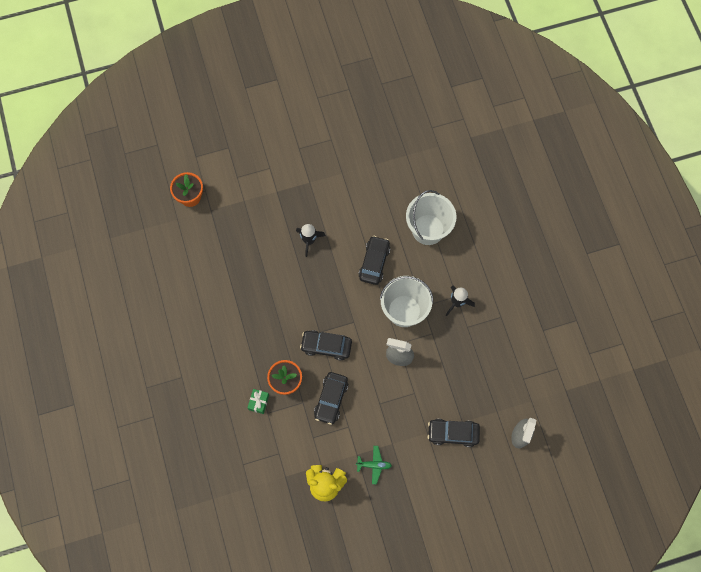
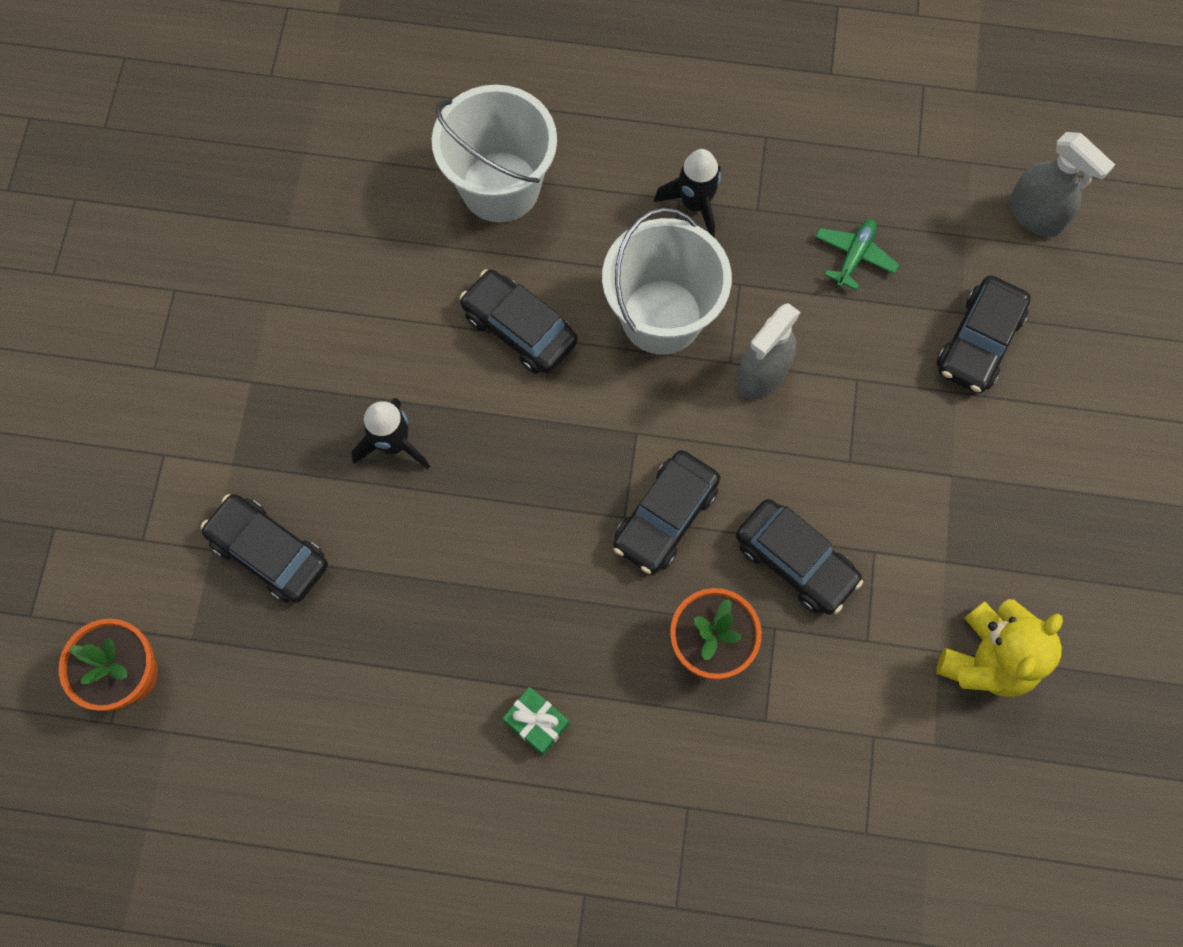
camera: 65 degrees left, 0 degrees up
green gift [247,389,269,414] -> green gift moved to [503,687,569,755]
green plane [356,446,392,484] -> green plane moved to [815,219,899,290]
none -> black car [201,494,328,603]

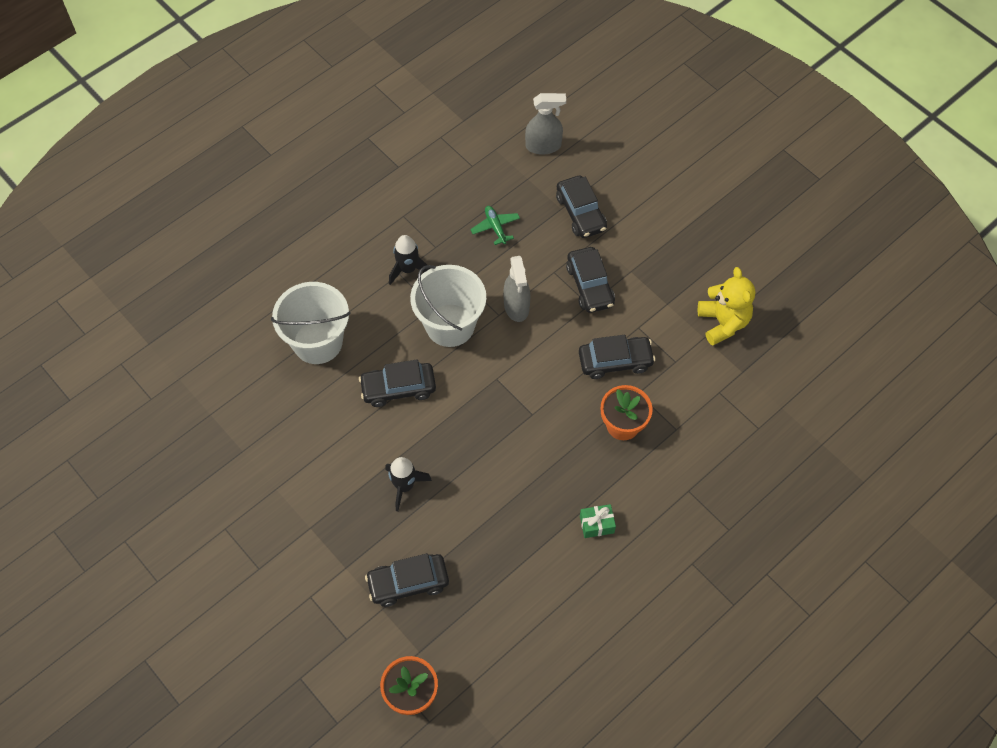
camera: 50 degrees left, 10 degrees down
black car [613,450,720,574] -> black car moved to [566,247,615,313]

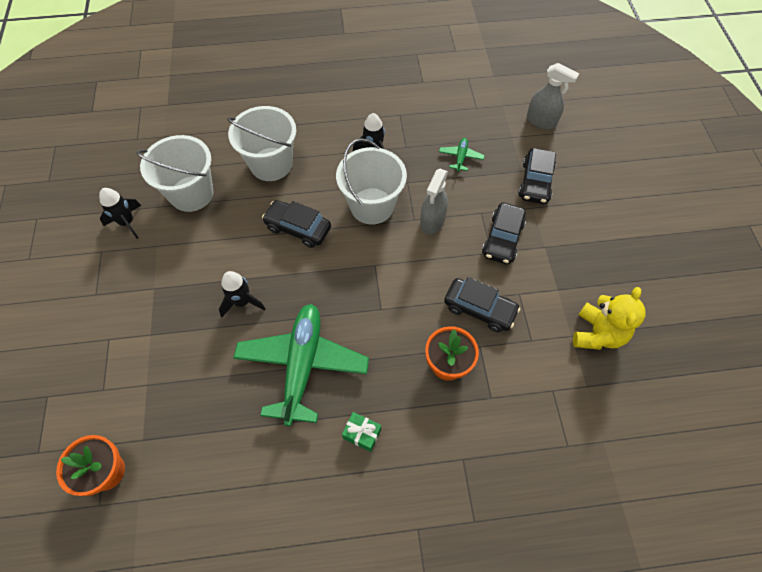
camera: 35 degrees right, 0 degrees up
black car [365,553,449,607] -> none
none -> black rocket [99,188,141,239]
none -> white bucket [136,135,214,212]
none -> green plane [233,304,369,426]

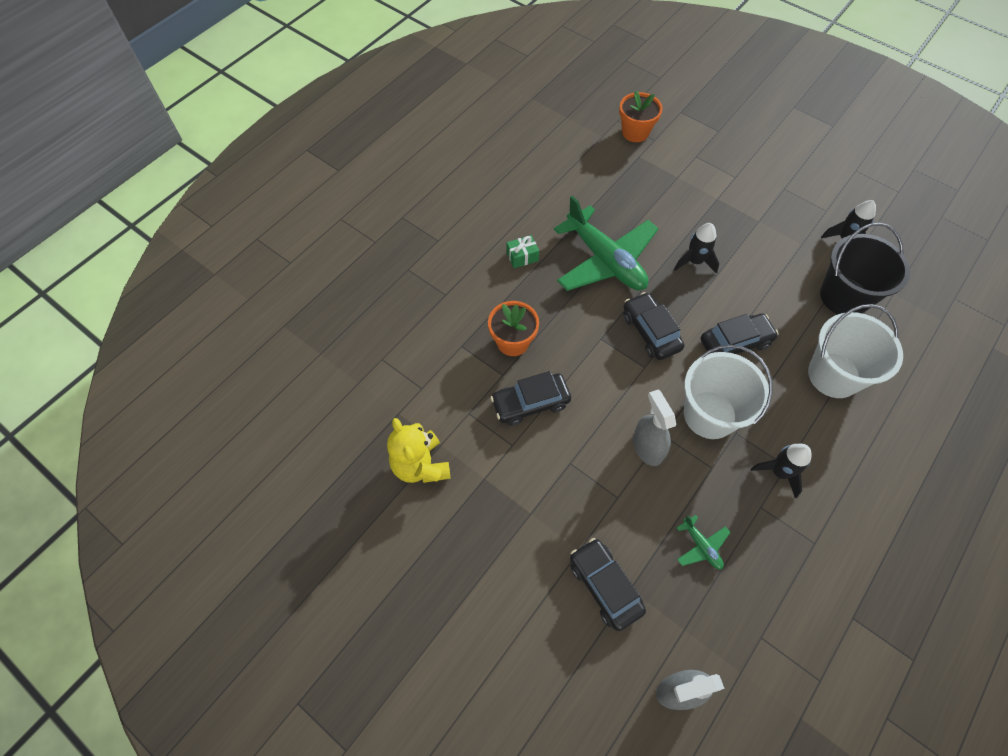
camera: 135 degrees right, 0 degrees up
white bucket [136,135,214,212] -> black bucket [820,223,910,314]
black car [482,203,526,264] -> black car moved to [623,292,684,360]

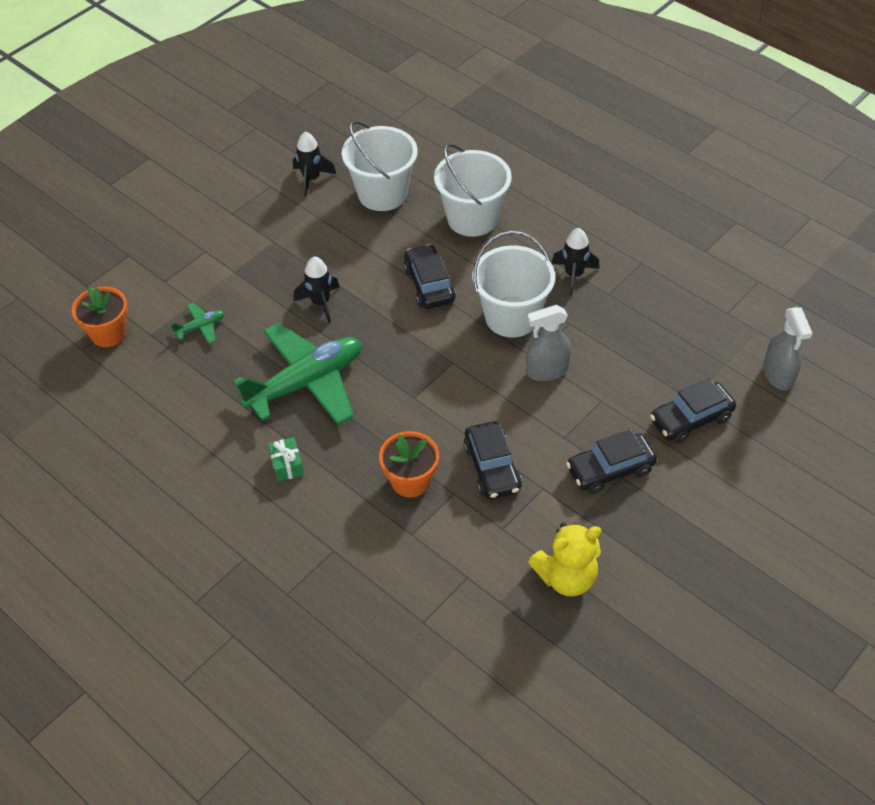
camera: 85 degrees left, 10 degrees down
black car [623,292,684,360] -> black car moved to [566,429,657,494]
green plane [676,515,731,569] -> green plane moved to [171,302,224,344]
black bucket [820,223,910,314] -> white bucket [342,121,418,211]

